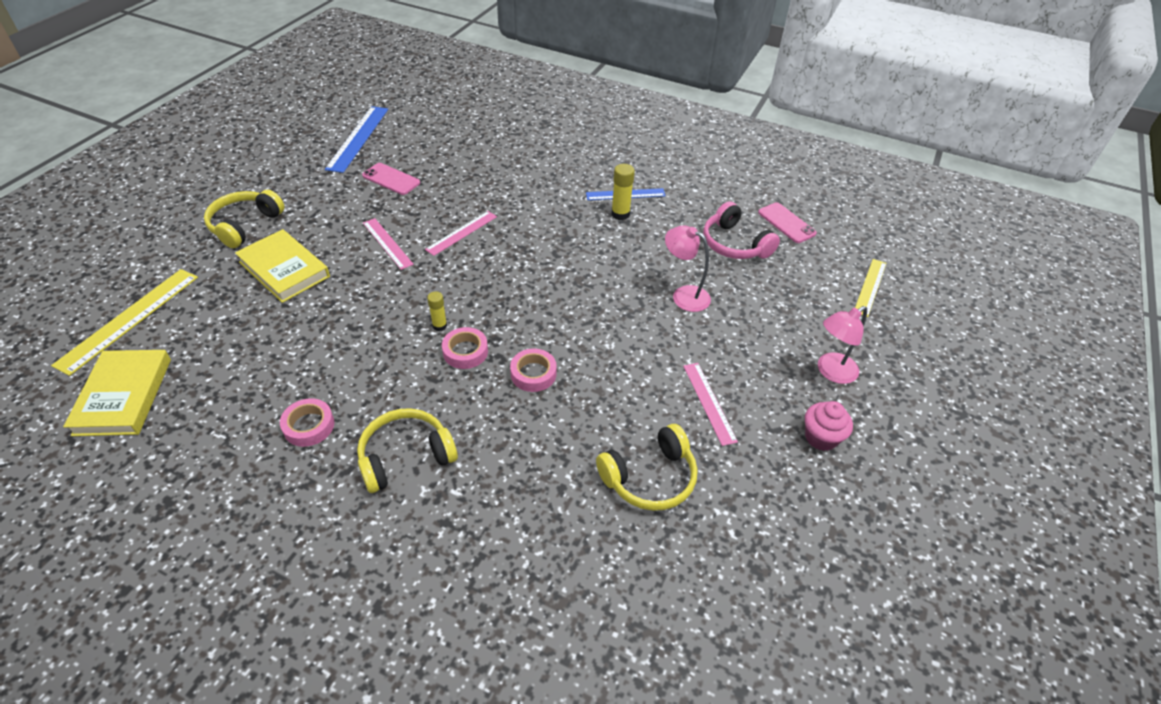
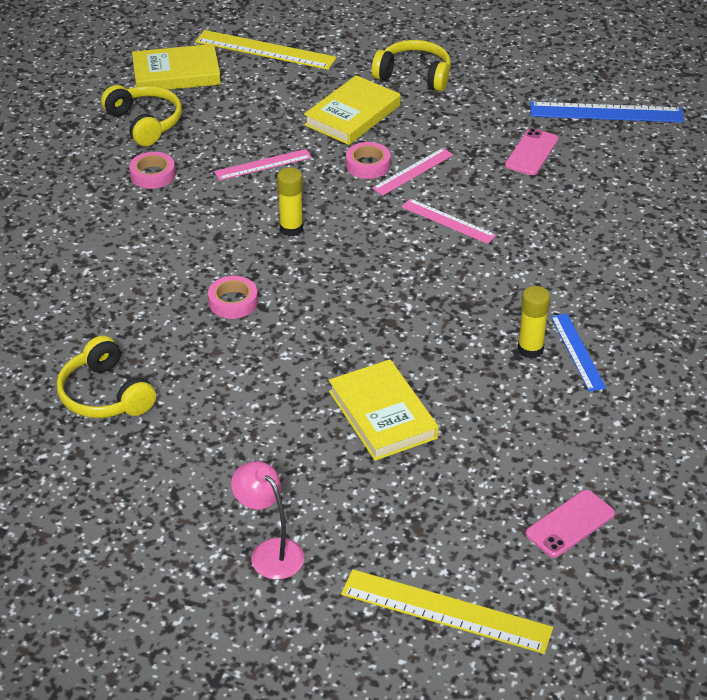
camera: 85 degrees right, 5 degrees down
yellow headphones [357,408,458,493] -> yellow headphones moved to [101,85,182,146]
yellow glue stick [427,291,447,331] -> yellow glue stick [277,168,303,236], size x1.53
pink tape [442,327,488,369] -> pink tape moved to [346,142,391,179]
pink lamp [665,226,711,312] -> yellow book [329,359,439,461]
pink ruler [683,363,738,446] -> pink ruler moved to [214,149,312,180]
pink headphones [703,202,780,259] -> none
pink cupcake [805,401,853,451] -> none
yellow ruler [855,259,886,317] -> yellow ruler [341,569,553,654], size x1.61

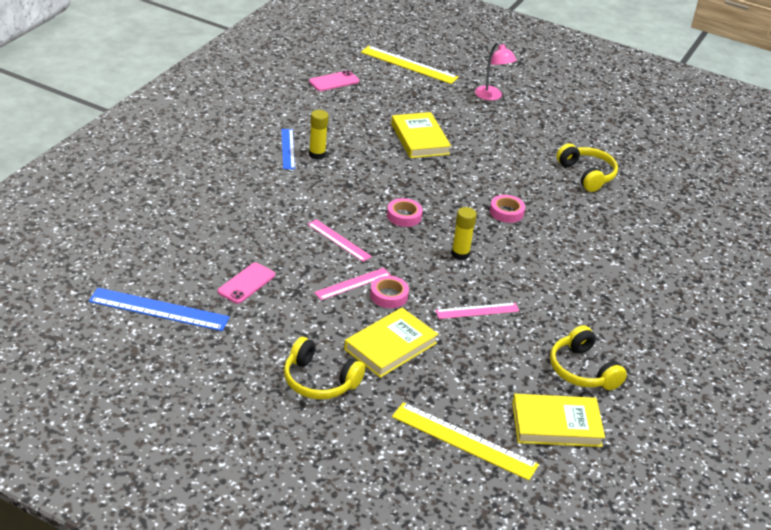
camera: 175 degrees left, 5 degrees down
pink tape [129,152,175,189] -> pink tape moved to [387,198,423,227]

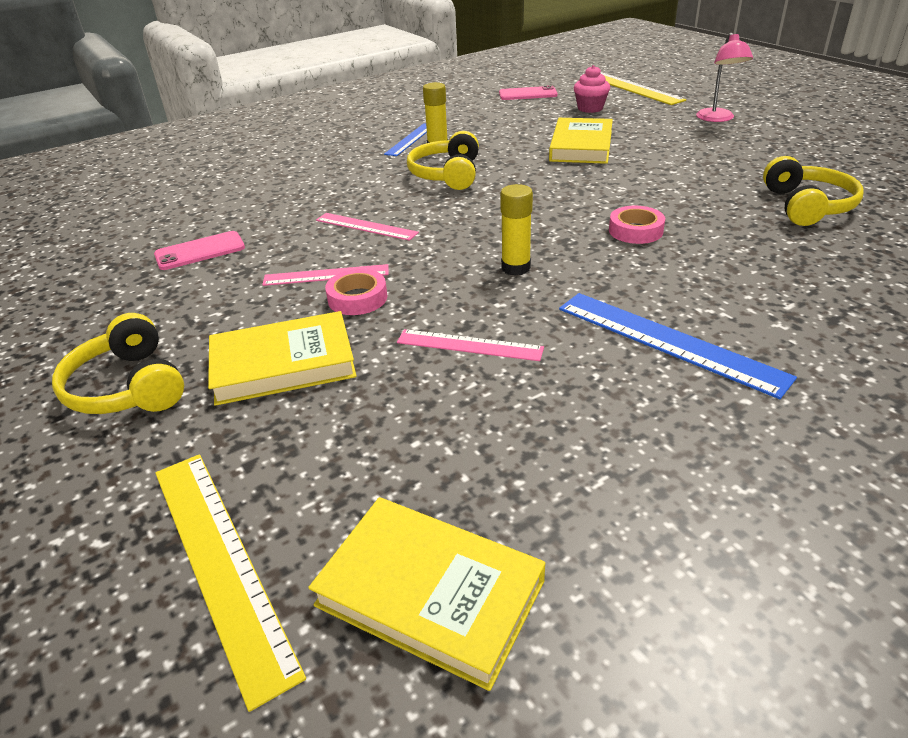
camera: 35 degrees right, 0 degrees up
blue ruler [89,288,230,331] -> blue ruler moved to [559,293,797,399]
pink ruler [307,219,372,262] -> pink ruler turned 45 degrees counterclockwise [316,213,419,241]
pink tape [387,198,423,227] -> none
yellow headphones [550,325,627,390] -> yellow headphones moved to [407,131,479,190]
none -> pink cupcake [574,65,610,113]

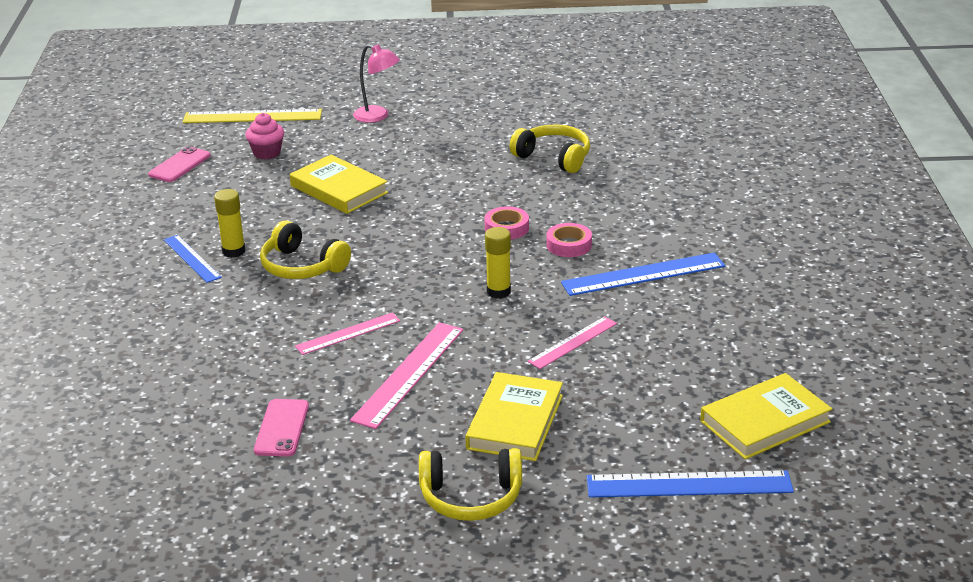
camera: 60 degrees left, 5 degrees down
yellow ruler [155,454,306,712] -> blue ruler [587,470,794,498]
pink ruler [262,264,389,286] -> pink ruler [350,322,463,429], size x1.61
pink tape [325,269,387,315] -> pink tape moved to [546,223,592,257]

